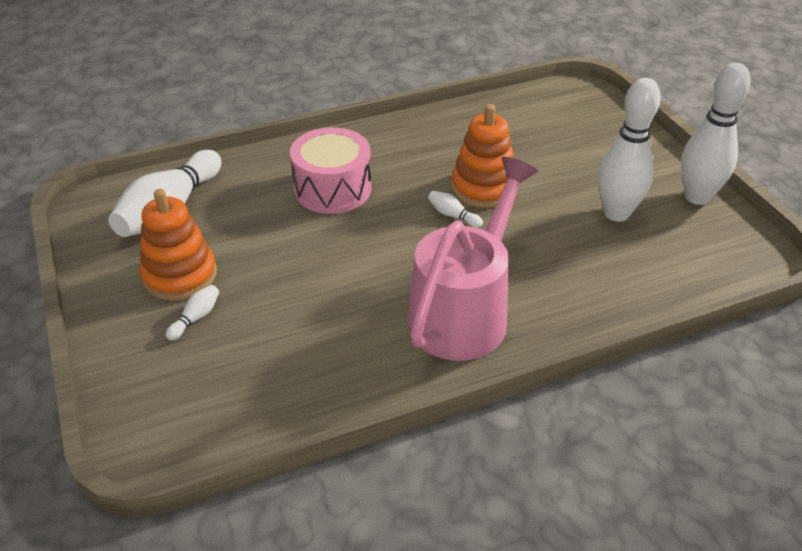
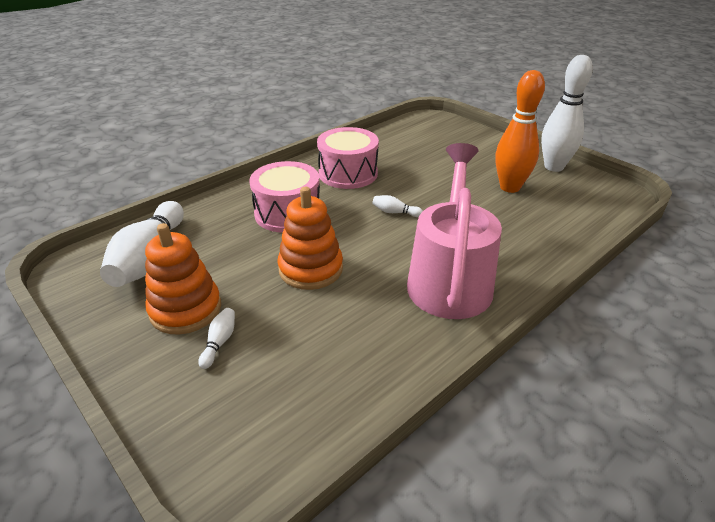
camera: 20 degrees left, 5 degrees down
orange stacking toy [451,104,513,208] -> orange stacking toy moved to [278,187,343,290]
white bowling pin [598,78,661,222] -> orange bowling pin [496,70,545,193]
none -> pink drum [317,127,379,189]

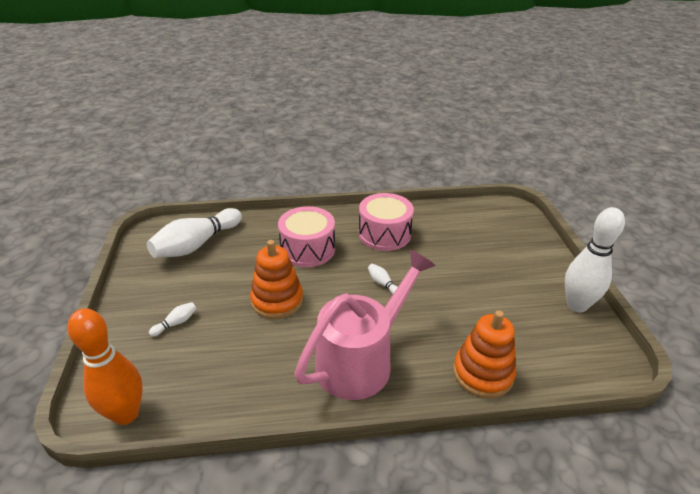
camera: 35 degrees right, 0 degrees up
orange stacking toy [145,223,221,335] -> orange stacking toy moved to [453,310,516,398]
orange bowling pin [496,70,545,193] -> orange bowling pin moved to [68,308,143,425]

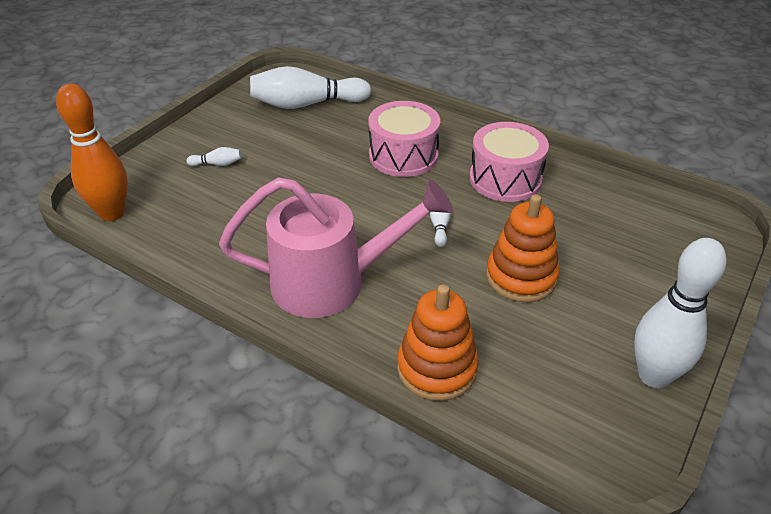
camera: 40 degrees right, 5 degrees up
orange stacking toy [250,240,303,319] -> orange stacking toy moved to [486,194,560,302]

